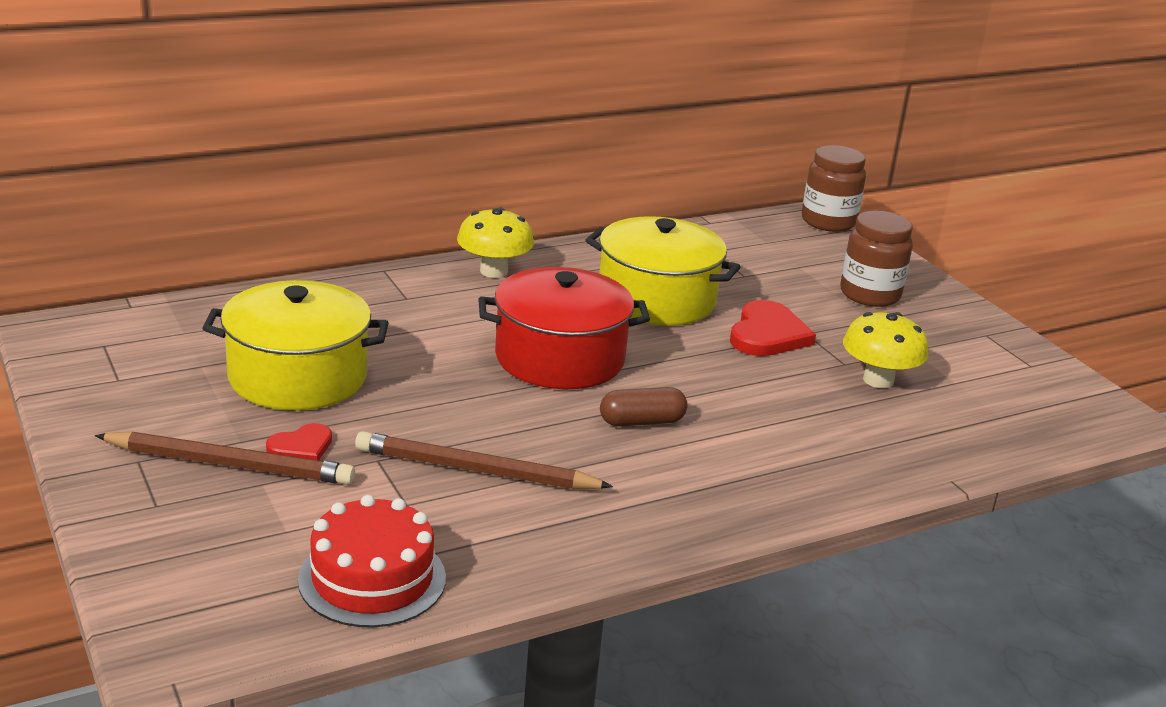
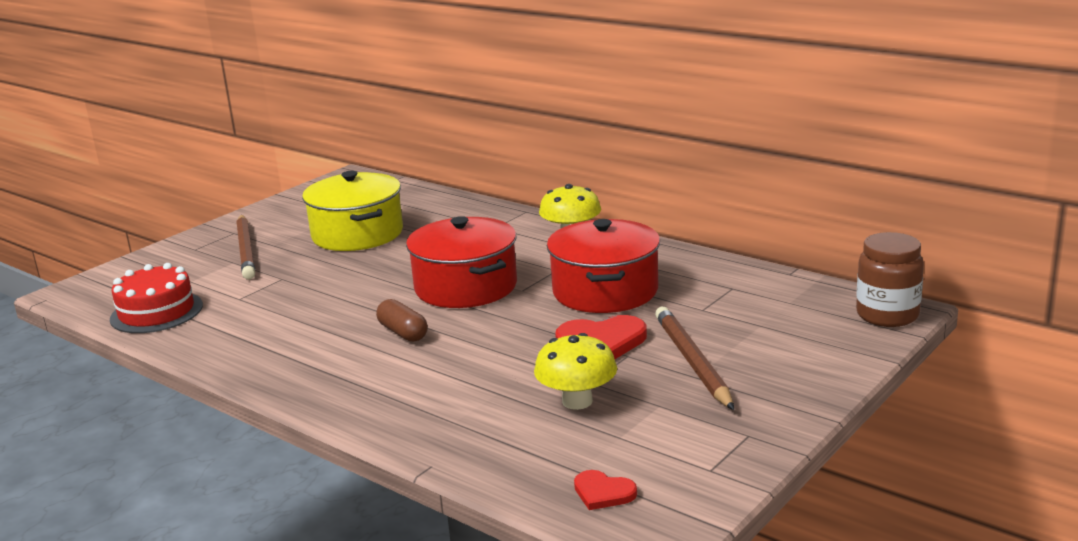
camera: 70 degrees right, 5 degrees down
red heart [266,423,332,460] -> red heart moved to [574,470,637,510]
brown pencil [355,431,613,489] -> brown pencil moved to [655,307,734,410]
yellow pot [585,216,740,326] -> red pot [547,219,660,313]
brown jar [841,211,913,307] -> none

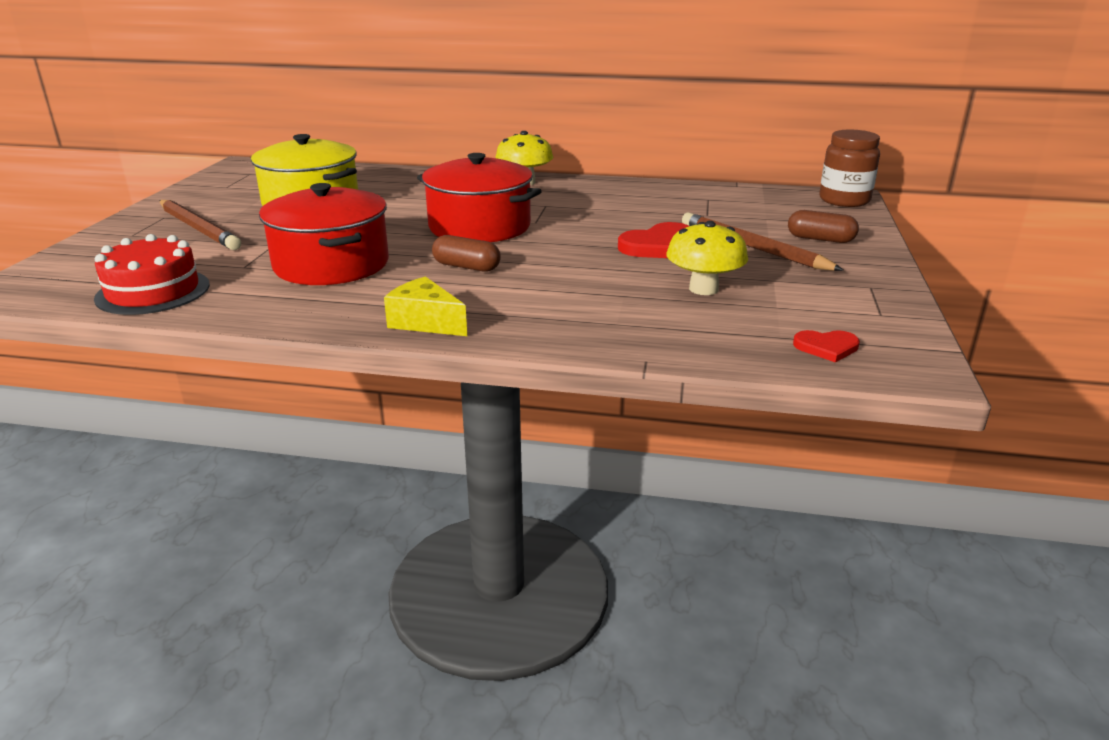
camera: 30 degrees left, 5 degrees up
red pot [547,219,660,313] -> red pot moved to [259,183,389,285]
none -> yellow cheese [384,276,467,336]
none -> brown capsule [788,210,859,243]

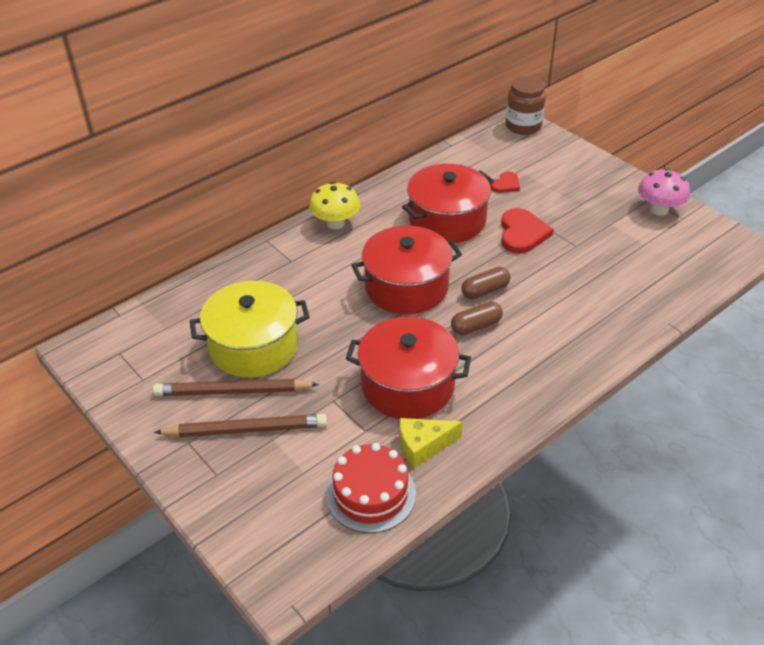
camera: 50 degrees left, 15 degrees up
yellow cheese [384,276,467,336] -> yellow cheese moved to [400,418,463,469]
yellow mushroom [667,221,748,295] -> none
brown pencil [682,213,844,271] -> brown pencil moved to [153,379,319,396]
brown capsule [788,210,859,243] -> brown capsule moved to [461,267,510,299]
red heart [793,330,860,363] -> red heart moved to [491,172,520,193]
none -> red pot [402,164,494,243]
none -> pink mushroom [638,169,690,216]

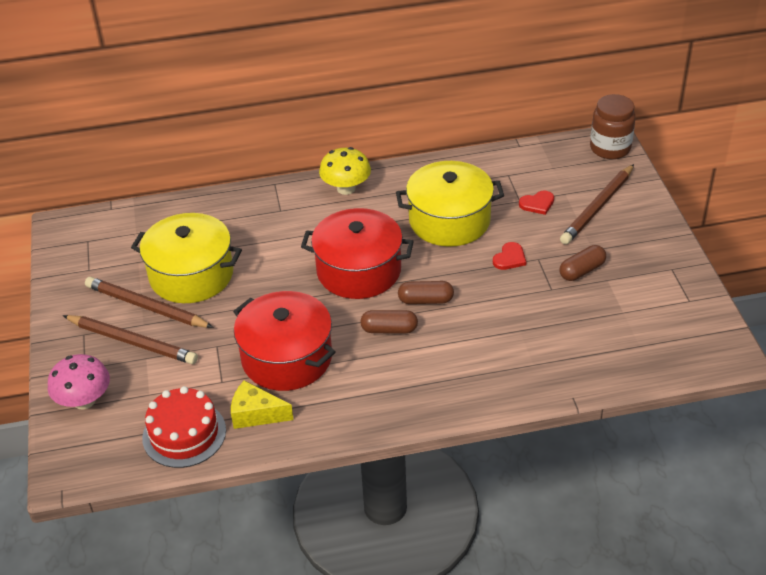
camera: 30 degrees right, 0 degrees up
red pot [402,164,494,243] -> yellow pot [396,161,504,247]
red heart [501,208,554,254] -> red heart [493,242,526,270], size x0.58
pink mushroom [638,169,690,216] -> pink mushroom moved to [48,354,110,410]
none -> brown capsule [559,245,606,281]
none -> brown pencil [560,164,634,244]

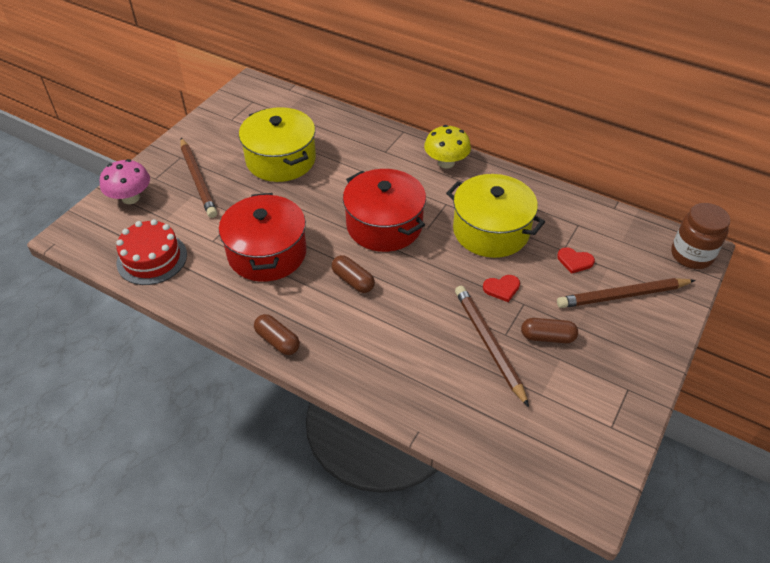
camera: 40 degrees right, 5 degrees up
brown pencil [85,277,214,328] -> brown pencil moved to [455,286,529,407]
yellow cheese [231,380,294,429] -> none
brown capsule [398,281,454,304] -> brown capsule moved to [254,314,300,355]

